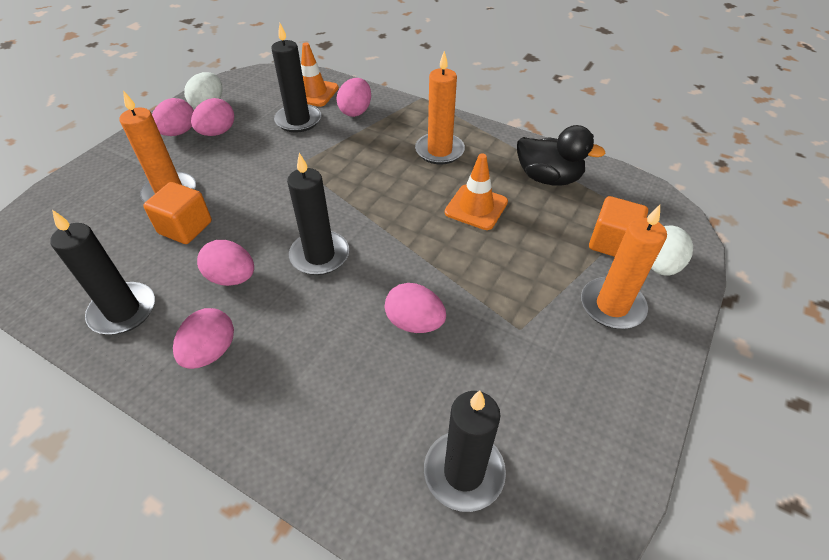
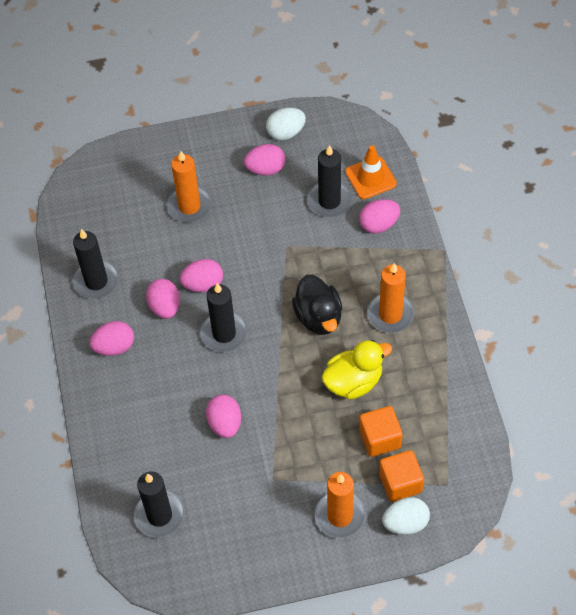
camera: 50 degrees right, 10 degrees up
orange cube [143,182,212,244] -> orange cube moved to [359,406,403,457]
pink egg [152,98,194,136] -> pink egg moved to [179,259,223,292]
orange traffic cone [445,154,508,230] -> yellow duck [322,340,392,400]
black duck [517,125,606,186] -> black duck moved to [292,275,342,335]

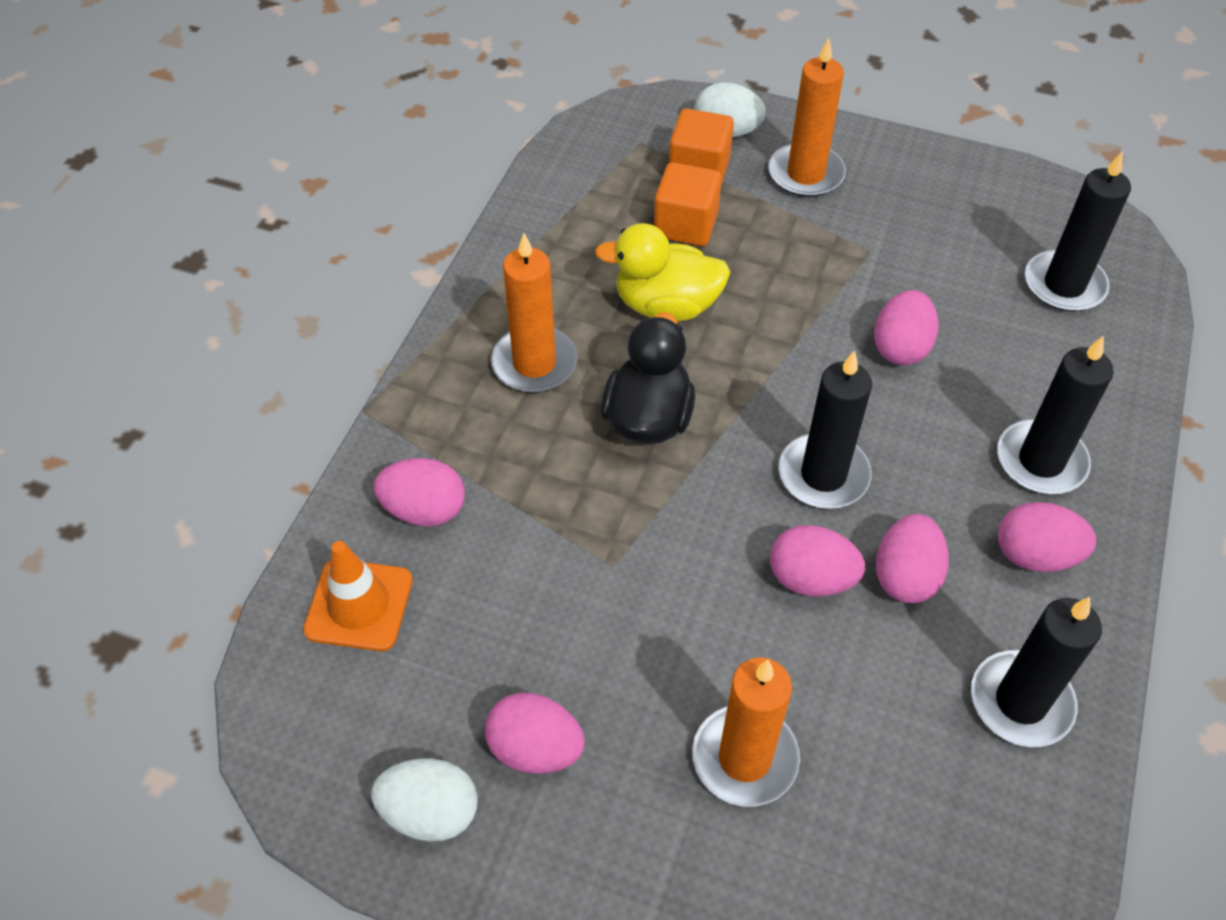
camera: 150 degrees left, 5 degrees down
black candle [307,145,352,217] -> black candle moved to [997,336,1114,494]

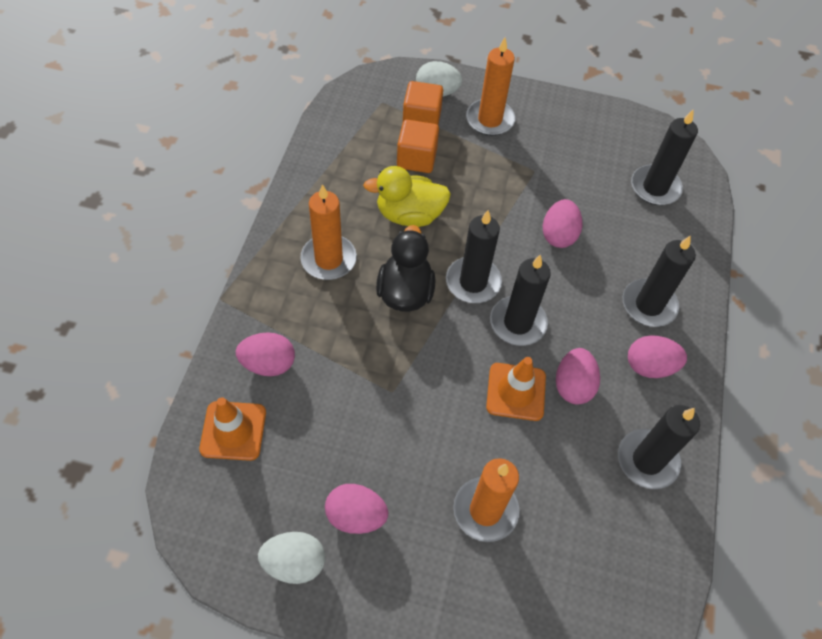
camera: 10 degrees left, 5 degrees up
pink egg [770,525,865,596] -> orange traffic cone [486,357,546,421]
none -> black candle [446,210,502,303]

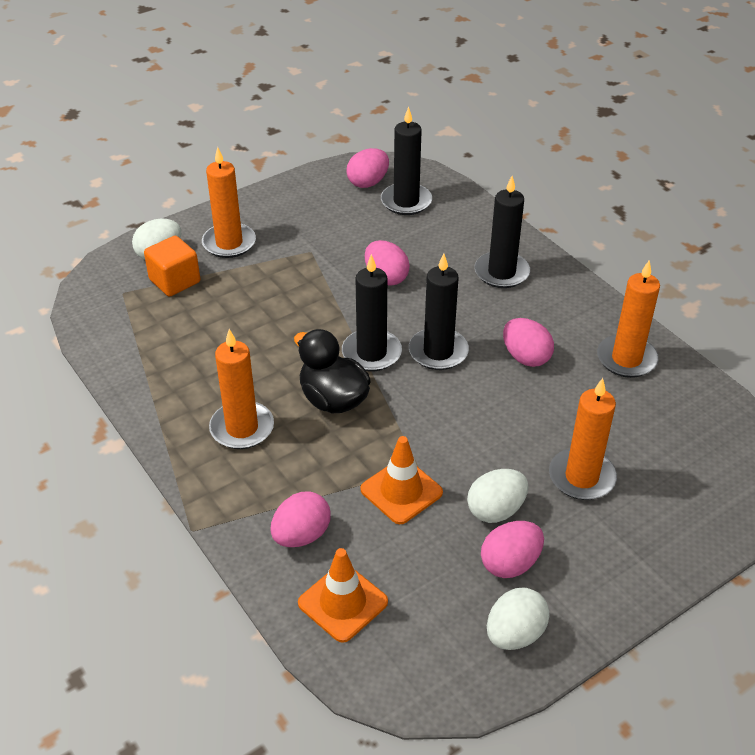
camera: 45 degrees left, 15 degrees down
yellow duck [363,166,451,227] -> none
orange cube [397,120,439,173] -> none
orange traffic cone [486,357,546,421] -> orange traffic cone moved to [360,436,443,524]
black candle [618,405,700,489] -> orange candle [597,261,660,378]
pink egg [628,335,687,378] -> pink egg moved to [347,148,389,188]
none -> white egg [467,469,528,523]

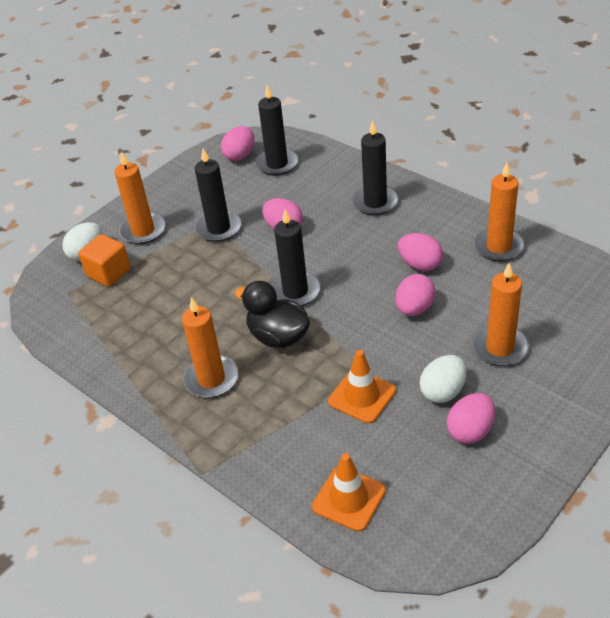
camera: 10 degrees left, 0 degrees up
pink egg [270,491,331,547] -> pink egg moved to [396,274,436,316]
black candle [409,254,469,370] -> black candle moved to [195,148,241,242]
white egg [487,588,550,650] -> none

